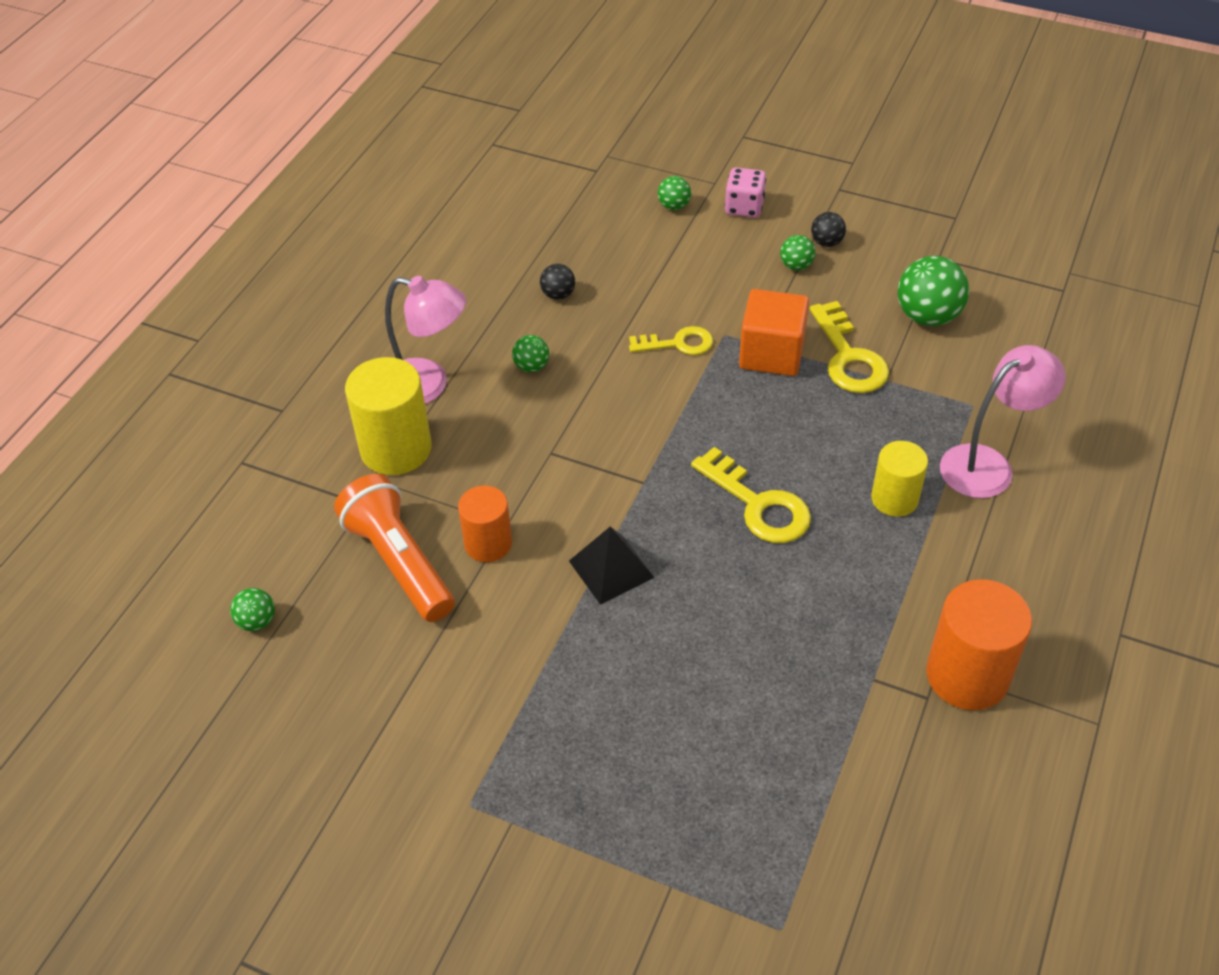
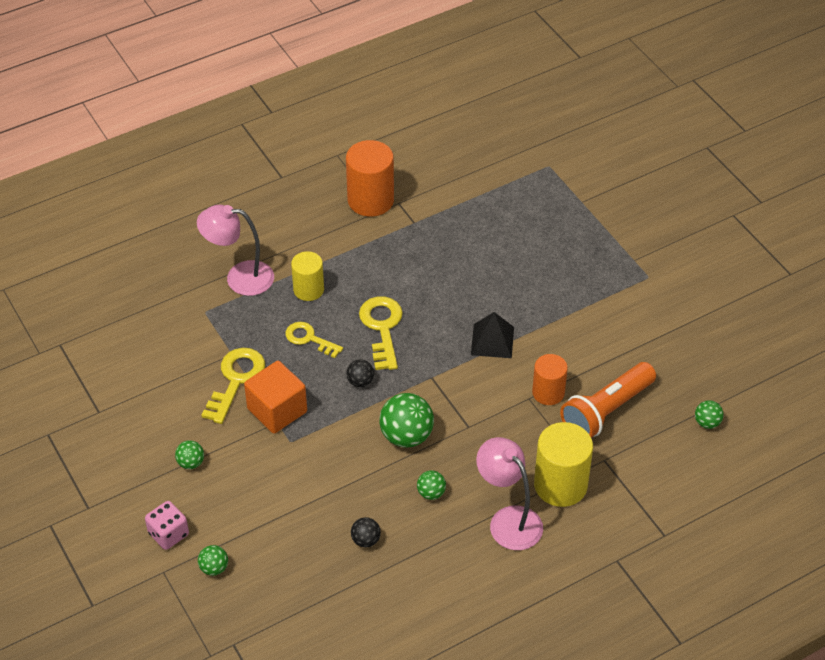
camera: 145 degrees left, 0 degrees up
orange flashlight [334,474,455,622] -> orange flashlight turned 45 degrees clockwise [560,362,656,438]
yellow key [629,326,713,355] -> yellow key moved to [286,322,343,358]
black ball [811,212,846,247] -> black ball moved to [347,360,374,387]
green ball [898,256,969,326] -> green ball moved to [380,393,434,448]

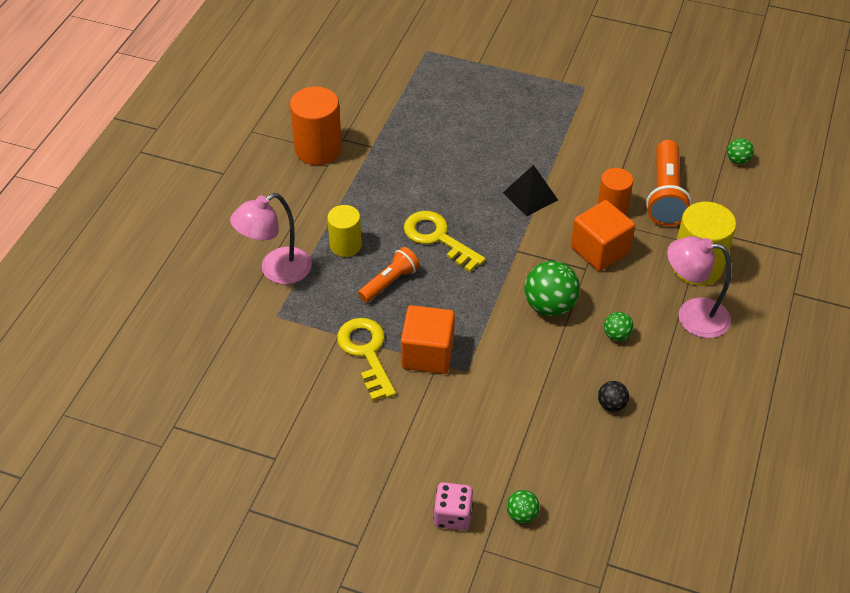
camera: 40 degrees left, 0 degrees up
green ball [175,440,204,469] -> none
yellow key [286,322,343,358] -> orange flashlight [358,247,420,302]
black ball [347,360,374,387] -> none
none -> orange cube [571,200,635,271]

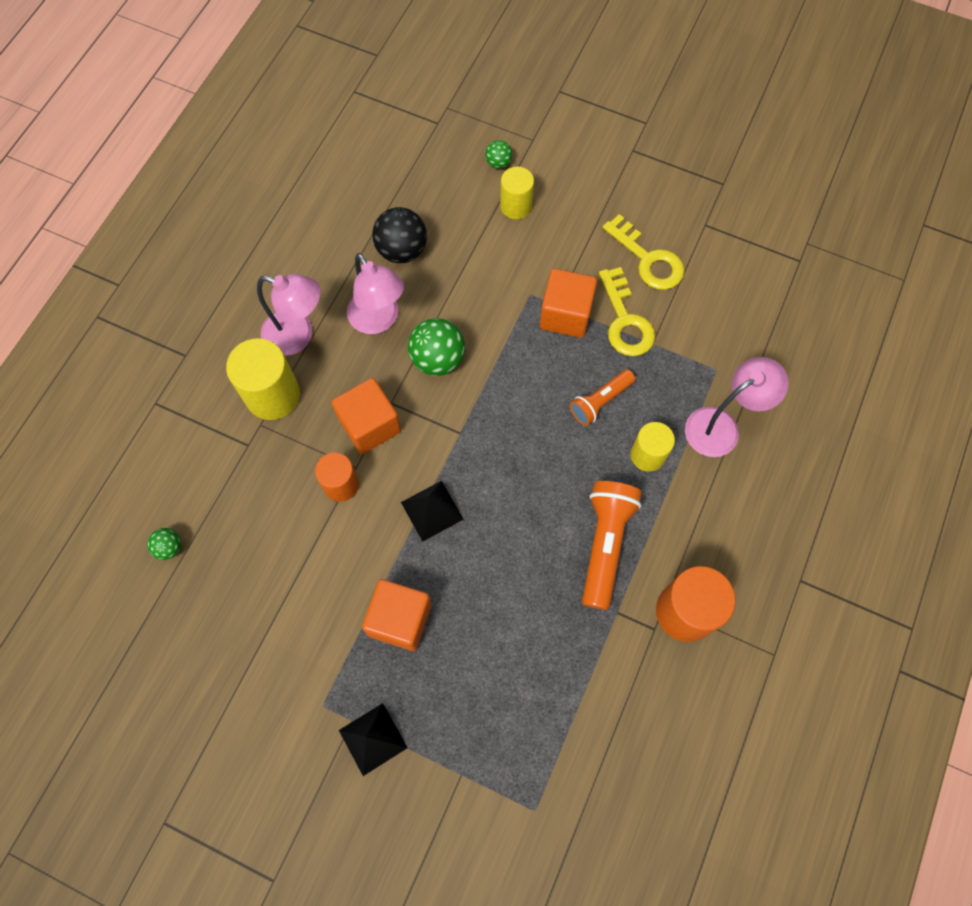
camera: 175 degrees left, 20 degrees up
yellow key [404,211,486,272] -> yellow key moved to [602,214,684,290]
pink dice [434,482,473,531] -> none
black ball [598,381,629,412] -> black ball [372,207,427,263], size x1.90
green ball [604,312,634,341] -> pink lamp [347,253,404,334]
orange flashlight [646,140,692,226] -> orange flashlight moved to [582,481,642,610]
none -> black pyramid [339,703,408,776]
none -> orange cube [362,579,432,651]
none -> yellow cylinder [500,167,534,219]

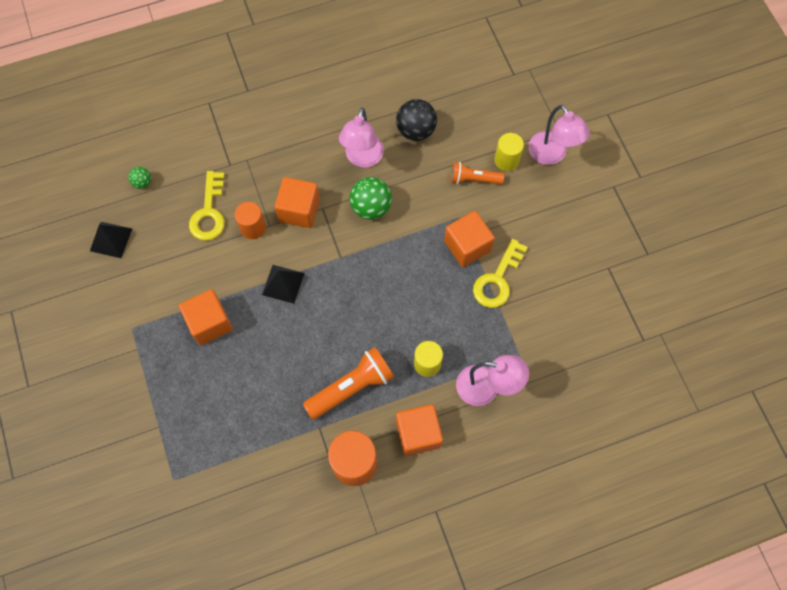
camera: 45 degrees right, 0 degrees up
yellow cylinder [226,338,300,420] -> none
pink lamp [257,274,321,356] -> pink lamp moved to [528,105,590,165]
black pyramid [339,703,408,776] -> black pyramid moved to [90,222,132,258]
green ball [485,140,512,169] -> none
orange flashlight [570,369,635,426] -> orange flashlight moved to [451,162,504,184]
yellow key [602,214,684,290] -> yellow key moved to [189,171,225,241]
none -> orange cube [396,404,443,456]

